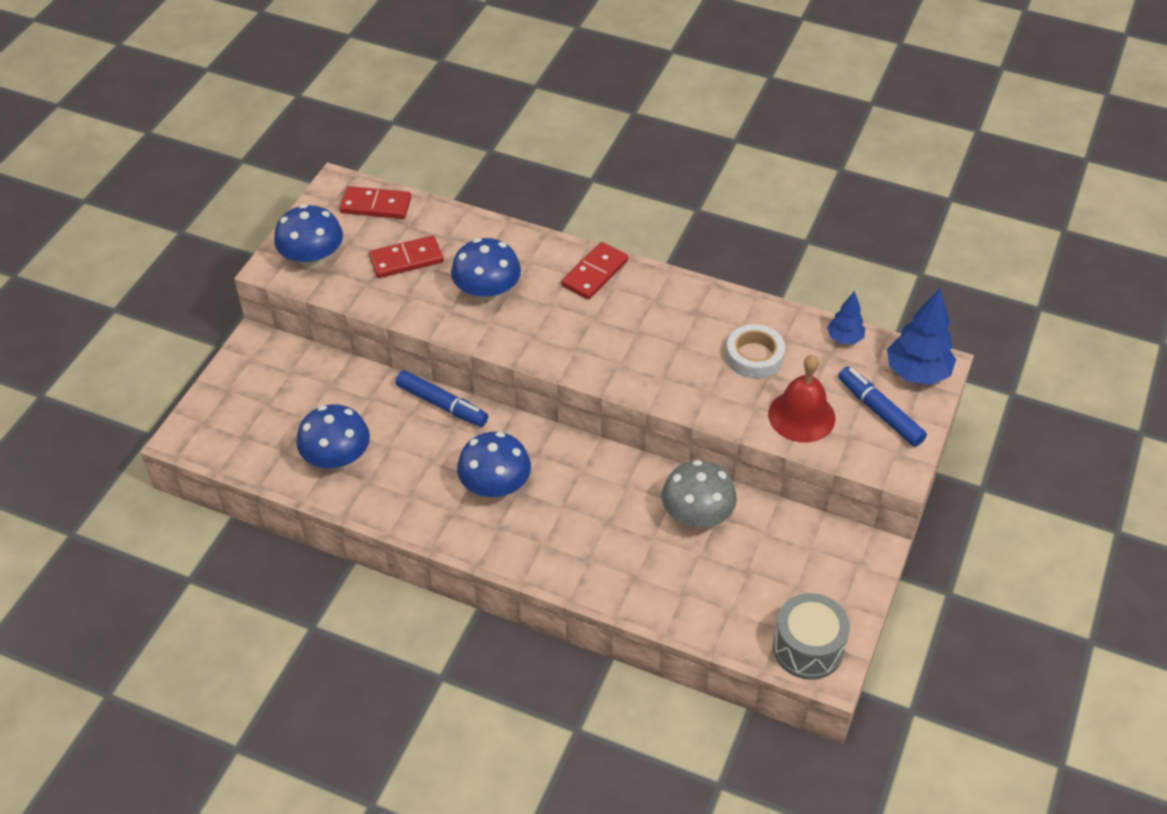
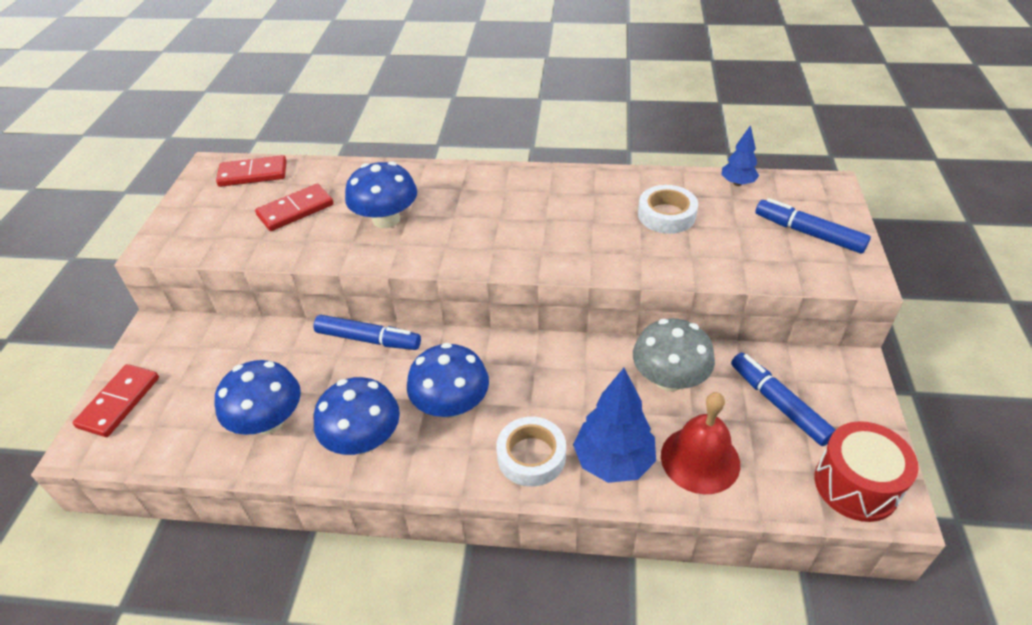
camera: 15 degrees left, 5 degrees down
blue mushroom [274,204,343,268] -> blue mushroom moved to [314,377,400,455]
red domino [561,242,628,300] -> red domino moved to [73,364,159,437]
red bell [768,355,835,443] -> red bell moved to [661,392,740,494]
grey drum [773,593,850,680] -> red drum [815,421,919,522]
blue tree [887,288,956,385] -> blue tree moved to [573,368,656,483]
none -> white tape [496,417,566,487]
none -> blue marker [731,353,836,446]

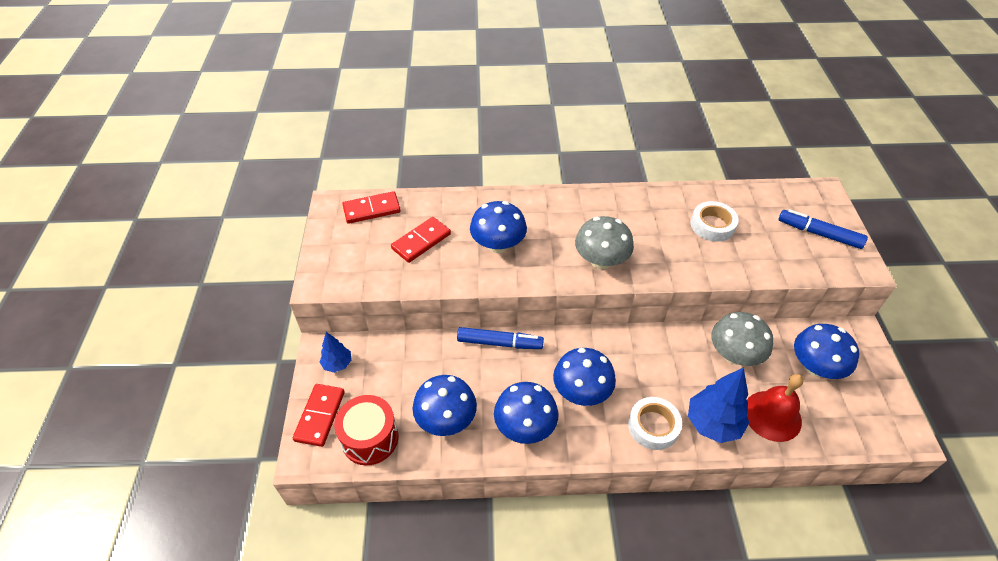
camera: 10 degrees left, 5 degrees up
blue tree [721,125,759,186] -> blue tree moved to [320,332,352,373]
blue marker [731,353,836,446] -> blue mushroom [794,324,859,379]
red drum [815,421,919,522] -> red drum moved to [334,395,398,466]
none -> grey mushroom [575,216,634,269]

